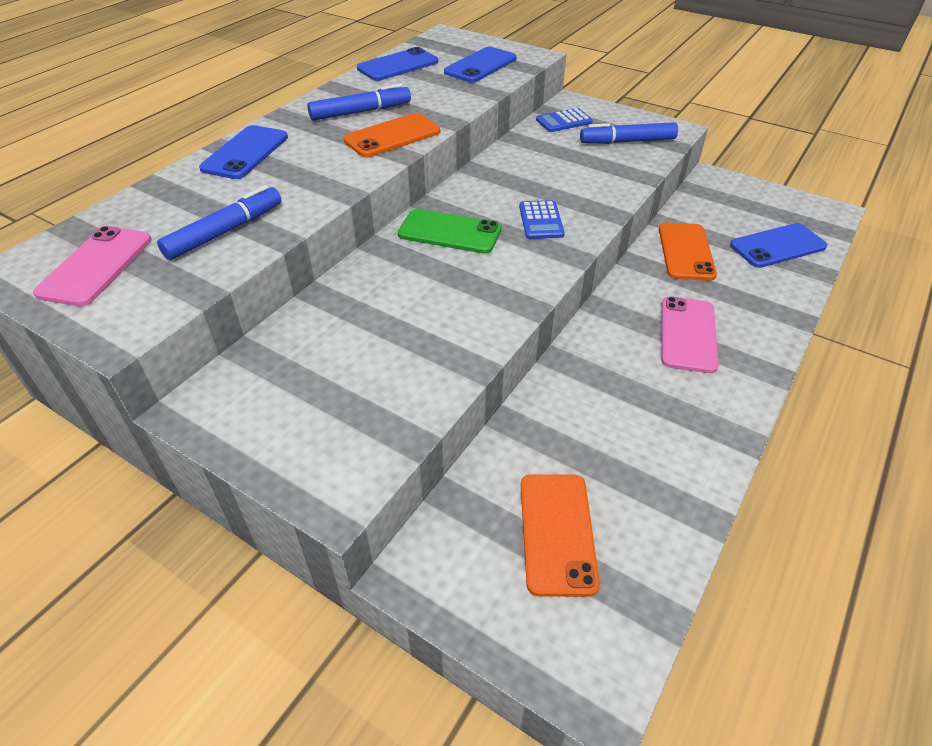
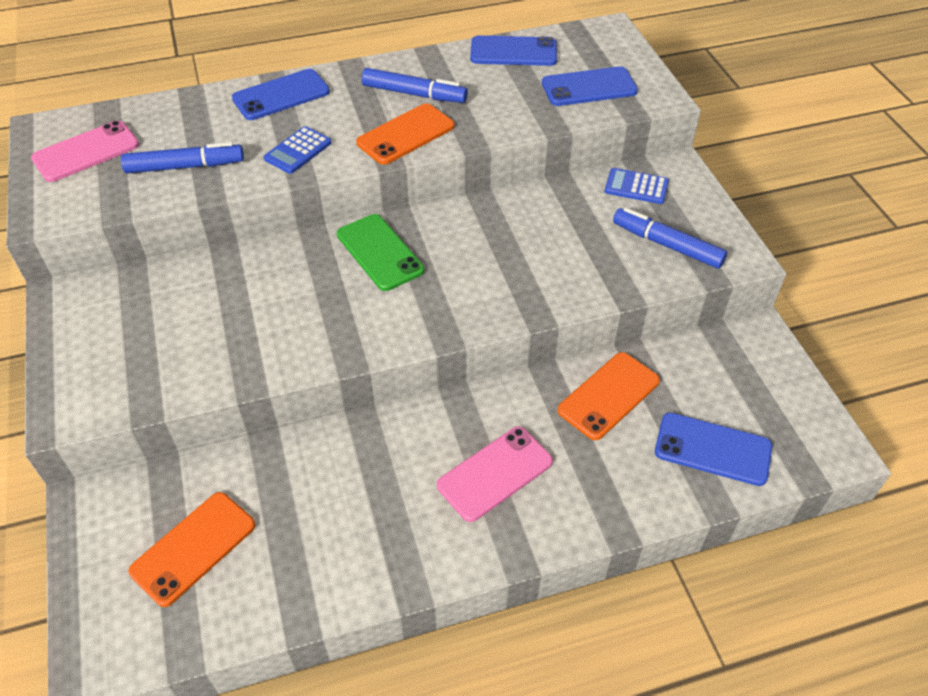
camera: 40 degrees right, 5 degrees up
orange phone [343,113,440,157] -> orange phone turned 45 degrees counterclockwise [356,103,454,165]
blue calculator [519,200,565,239] -> blue calculator moved to [264,126,332,174]

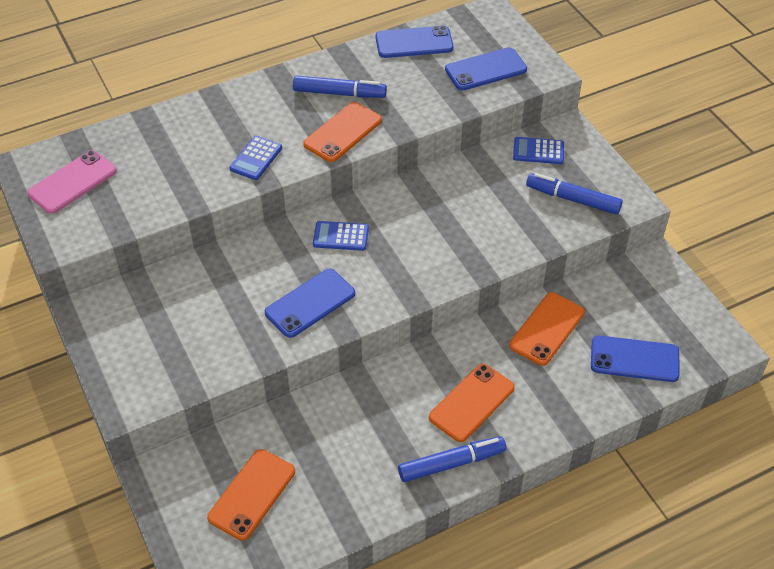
camera: 10 degrees left, 0 degrees up
blue marker [121,142,244,173] -> blue marker moved to [398,436,506,482]
blue phone [232,69,330,120] -> blue phone moved to [265,269,355,338]
green phone [337,214,424,291] -> blue calculator [313,221,369,251]
pink phone [437,427,553,522] -> orange phone [429,363,515,442]

